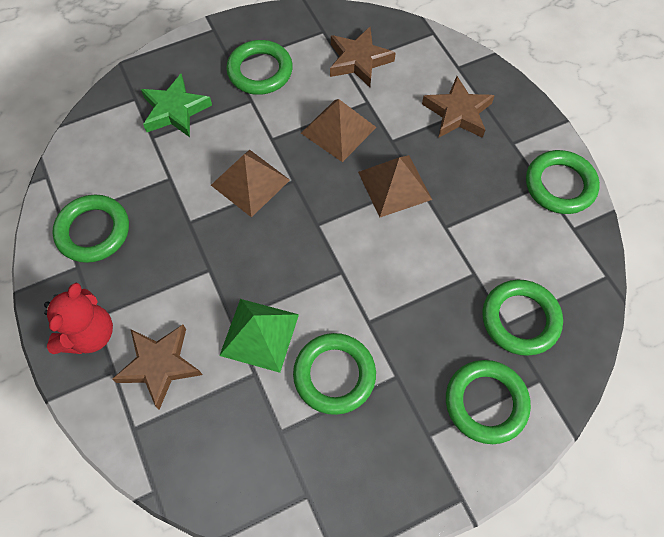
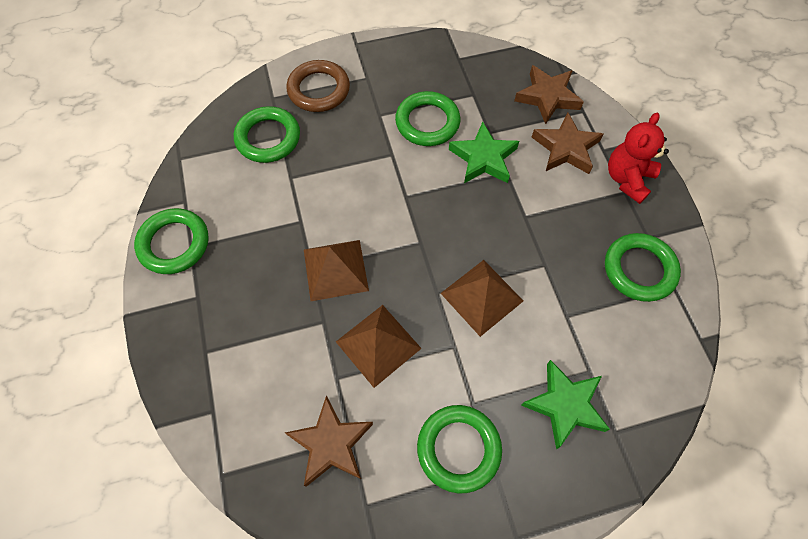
camera: 170 degrees left, 0 degrees up
green pyramid [219,299,299,373] -> green star [449,122,519,183]
brown star [422,76,495,138] -> brown star moved to [514,65,584,124]
green ring [446,360,531,444] -> brown ring [286,60,350,112]

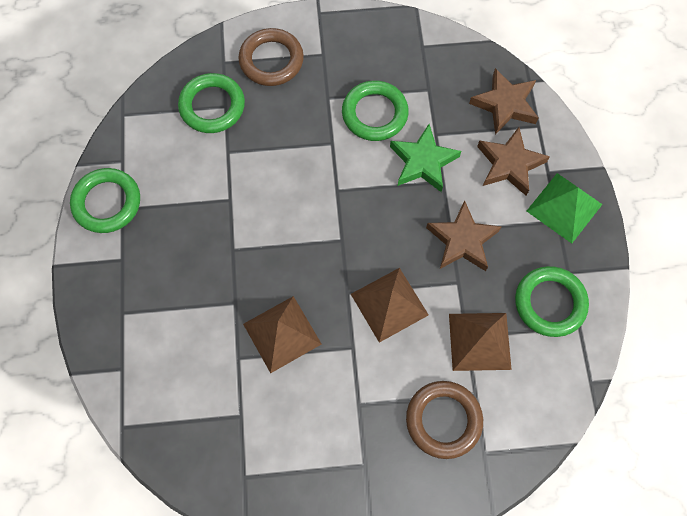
camera: 10 degrees right, 5 degrees up
brown star [285,396,373,487] -> brown star moved to [426,200,502,271]
brown pyramid [304,240,369,301] -> brown pyramid moved to [449,313,512,371]
green ring [417,405,502,493] -> none
green star [521,360,610,449] -> brown ring [406,381,483,459]
red teddy bear [608,113,669,204] -> green pyramid [527,173,602,244]

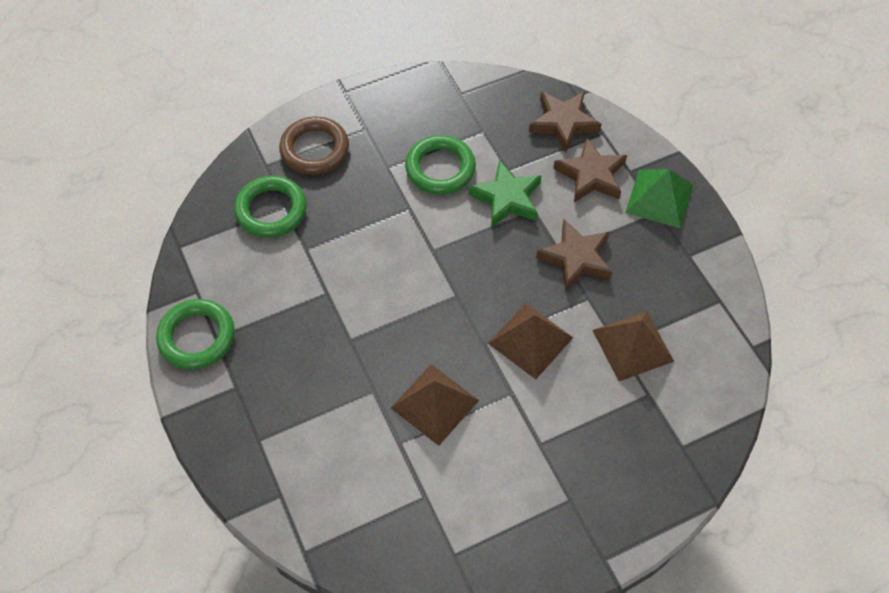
camera: 20 degrees left, 10 degrees down
brown ring [406,381,483,459] -> none
green ring [515,266,589,337] -> none

